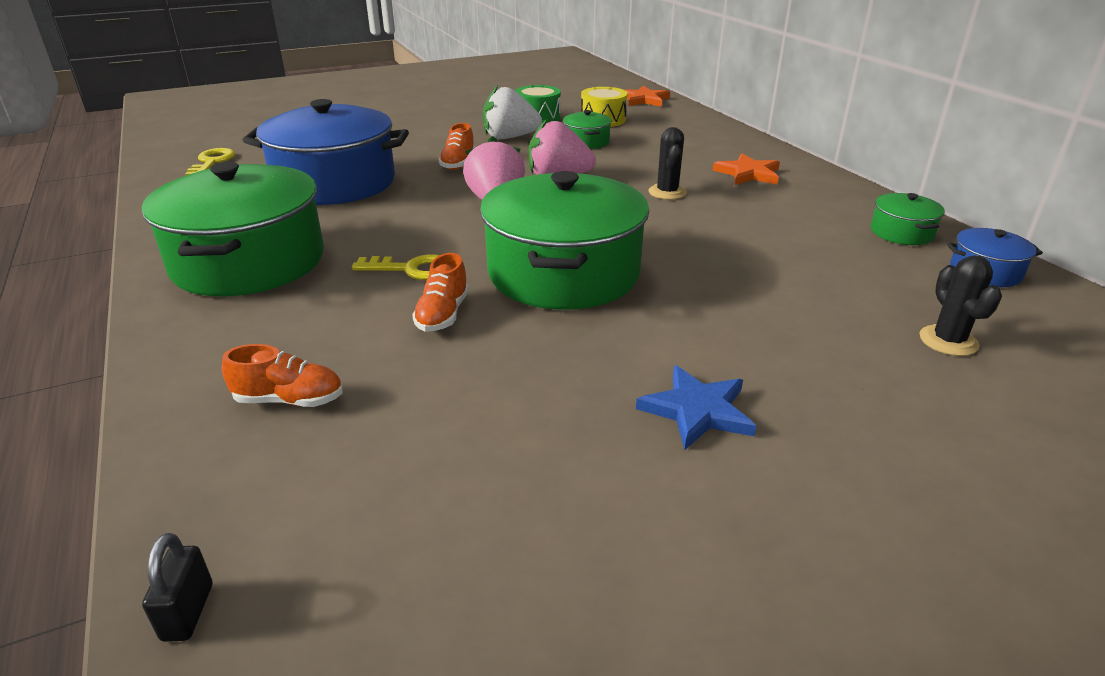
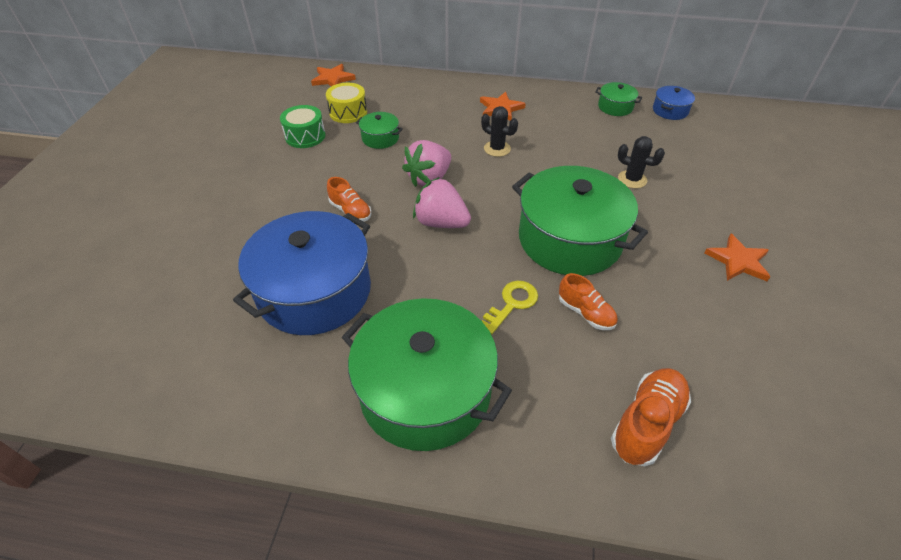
camera: 55 degrees left, 15 degrees up
black padlock [142,533,213,642] -> none
yellow key [185,148,235,176] -> none
orange shoe [222,344,343,407] -> orange shoe [611,368,691,466], size x1.51
white strawberry [483,85,542,139] -> none
blue star [636,365,756,450] -> orange star [704,234,770,281]
black cactus [920,256,1002,356] -> black cactus moved to [618,136,665,188]

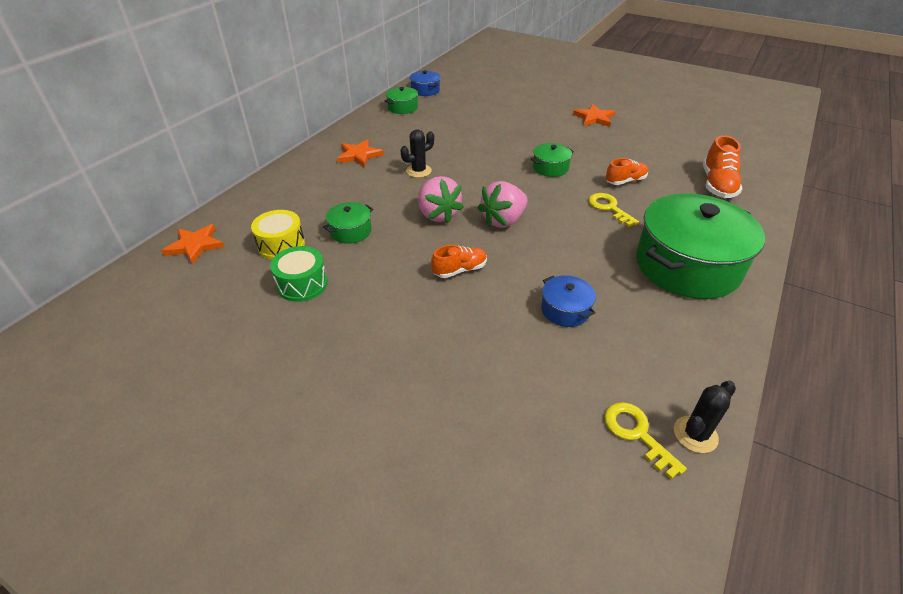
camera: 70 degrees left, 5 degrees down
blue pot [233,211,371,335] -> blue pot [541,275,596,327], size x0.44
green pot [512,166,648,276] -> green pot [531,143,574,177], size x0.44
orange shoe [611,368,691,466] -> orange shoe turned 135 degrees counterclockwise [703,135,742,198]
black cactus [618,136,665,188] -> black cactus moved to [674,381,736,453]
none -> yellow key [604,402,687,479]

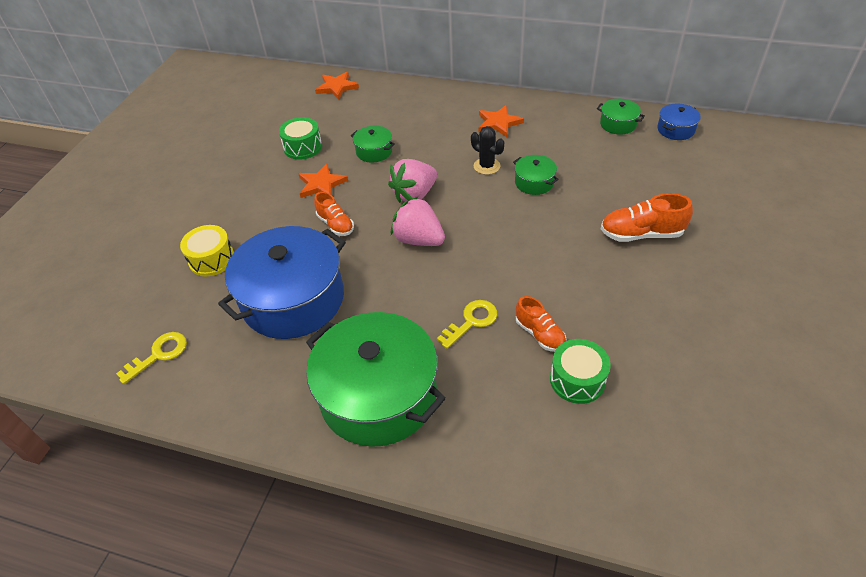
camera: 80 degrees right, 5 degrees up
yellow drum [251,210,305,260] -> yellow drum moved to [180,225,234,276]
green pot [531,143,574,177] -> green pot moved to [513,155,559,195]
blue pot [541,275,596,327] -> blue pot [218,226,346,339], size x2.29
orange star [573,104,615,127] -> orange star moved to [299,164,348,198]
black cactus [674,381,736,453] -> none
orange shoe [703,135,742,198] -> orange shoe moved to [601,193,693,242]
none -> green drum [550,339,611,404]

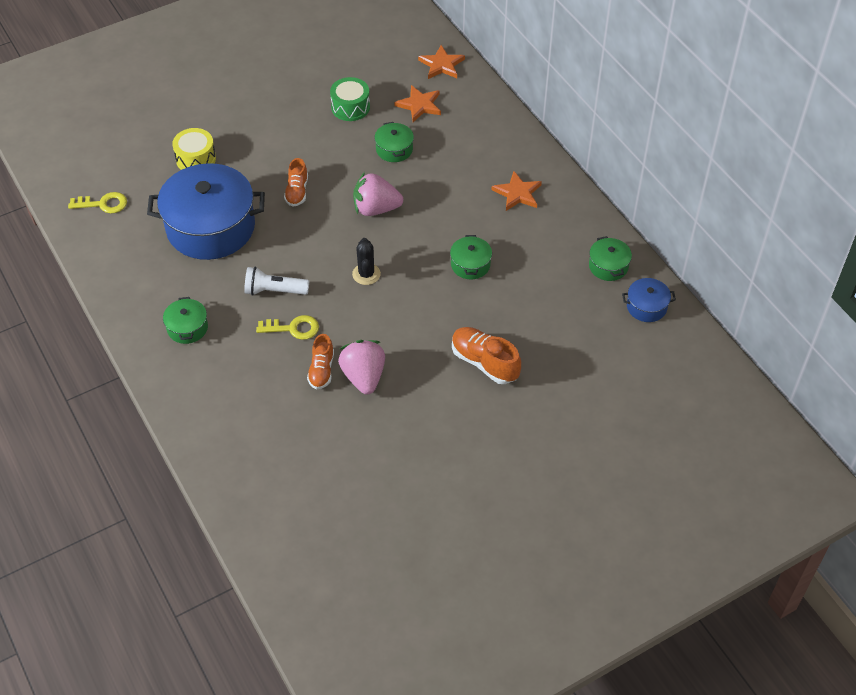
camera: 40 degrees right, 5 degrees up
orange star [299,164,348,198] -> orange star moved to [394,85,441,122]
green pot [306,312,446,447] -> green pot [163,297,208,344], size x0.44
pink strawberry [391,196,445,246] -> pink strawberry moved to [338,340,385,395]
black cactus [471,126,504,175] -> black cactus moved to [352,238,381,285]
green drum [550,339,611,404] -> none
none -> white flashlight [244,267,309,296]

